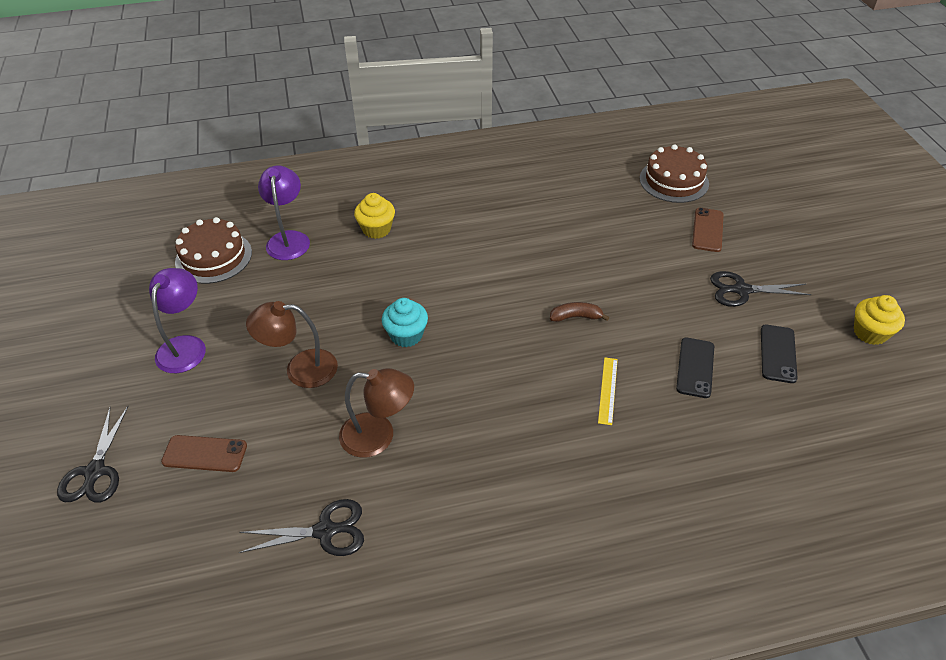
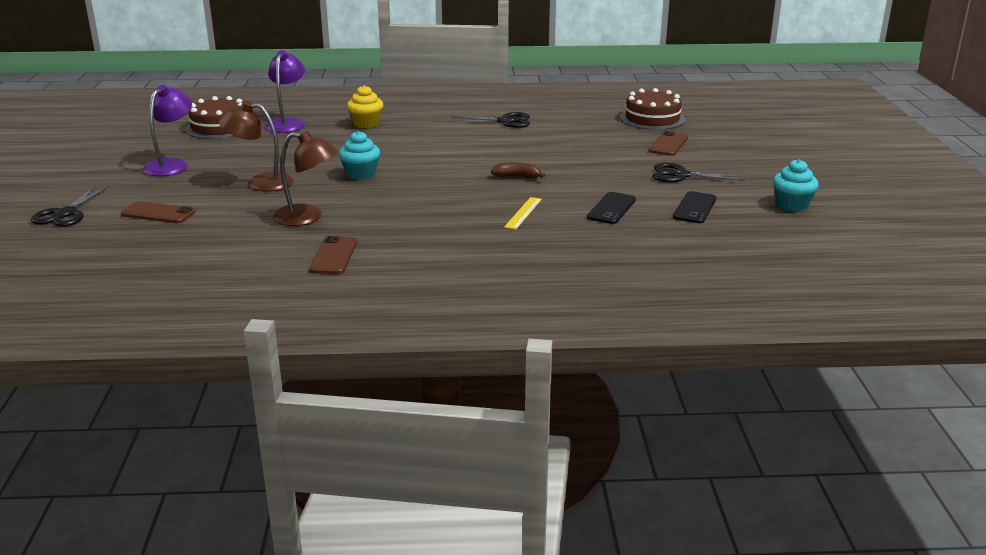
camera: 10 degrees right, 20 degrees down
black scissors [239,499,364,556] -> black scissors moved to [451,112,530,128]
yellow cupcake [854,295,905,345] -> turquoise cupcake [773,159,819,211]
none -> brown phone [309,236,357,274]

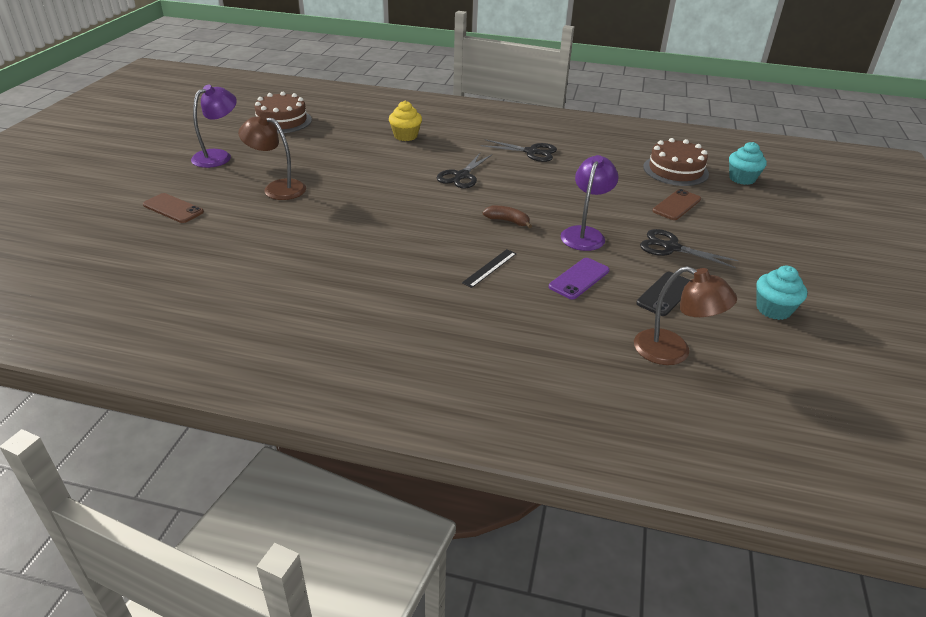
camera: 15 degrees right, 10 degrees up
black scissors [31,185,110,227] -> black scissors moved to [437,153,492,189]
purple lamp [265,50,305,133] -> purple lamp moved to [561,155,619,251]
brown lamp [273,131,338,226] -> brown lamp moved to [634,266,737,365]
brown phone [309,236,357,274] -> none
turquoise cupcake [339,131,380,180] -> turquoise cupcake moved to [729,142,767,185]
yellow ruler [504,197,542,229] -> black ruler [462,249,517,288]
black phone [587,192,636,224] -> purple phone [549,258,609,299]

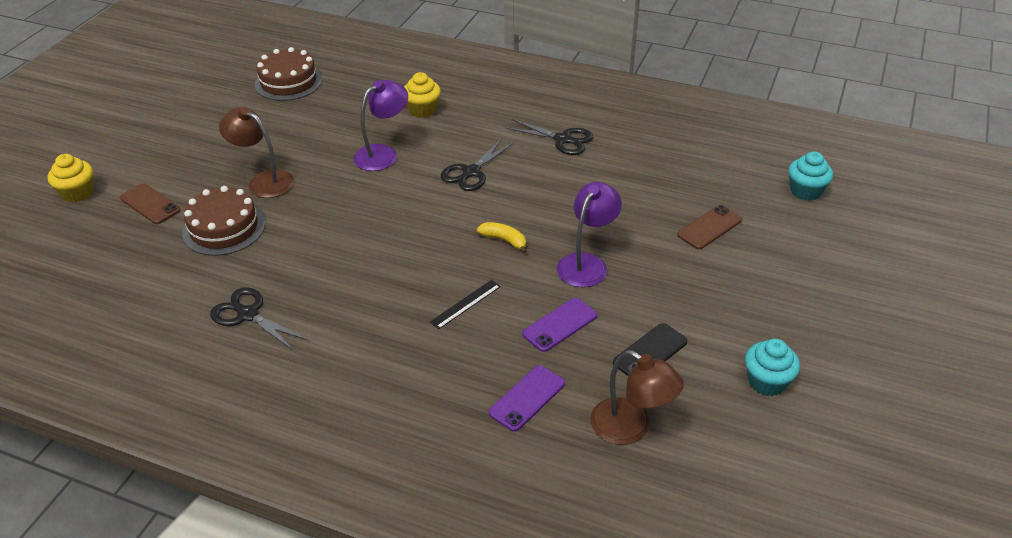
camera: 10 degrees right, 5 degrees up
purple lamp [191,85,237,168] -> purple lamp moved to [353,80,408,171]
brown banana [483,206,532,228] -> yellow banana [477,222,527,254]
black scissors [640,229,738,268] -> black scissors moved to [210,287,308,351]
brown cake [643,138,709,186] -> brown cake moved to [182,186,265,256]
none -> yellow cupcake [47,154,93,202]
none -> purple phone [489,365,565,432]

